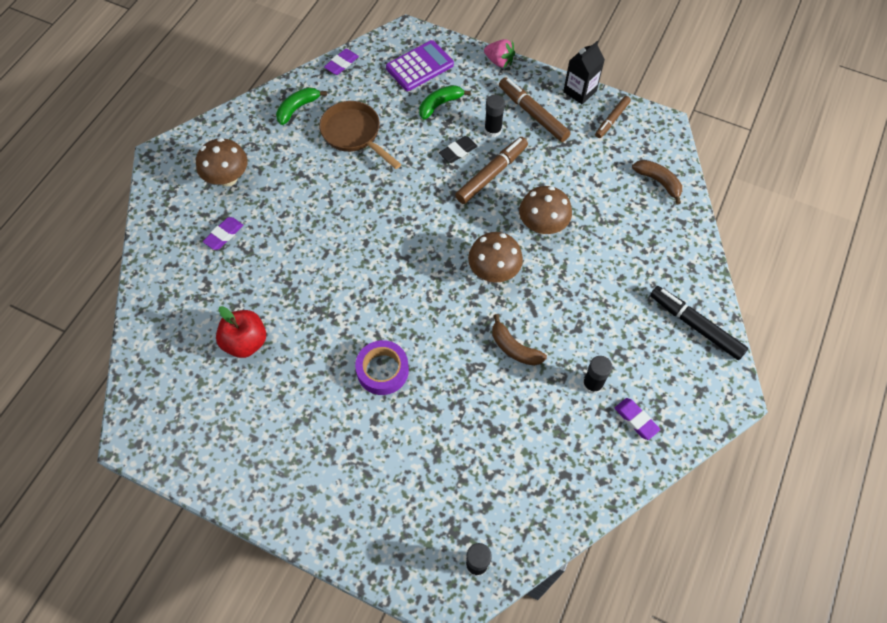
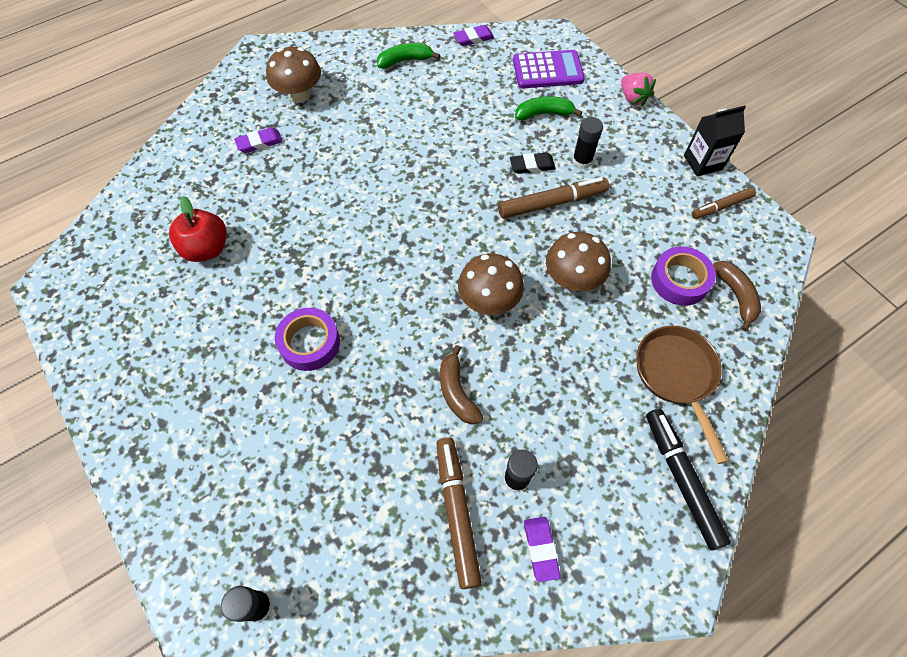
camera: 30 degrees right, 0 degrees up
brown pan [319,101,401,169] -> brown pan moved to [636,325,729,464]
brown marker [499,77,571,142] -> brown marker moved to [436,437,482,589]
none -> purple tape [651,246,716,306]

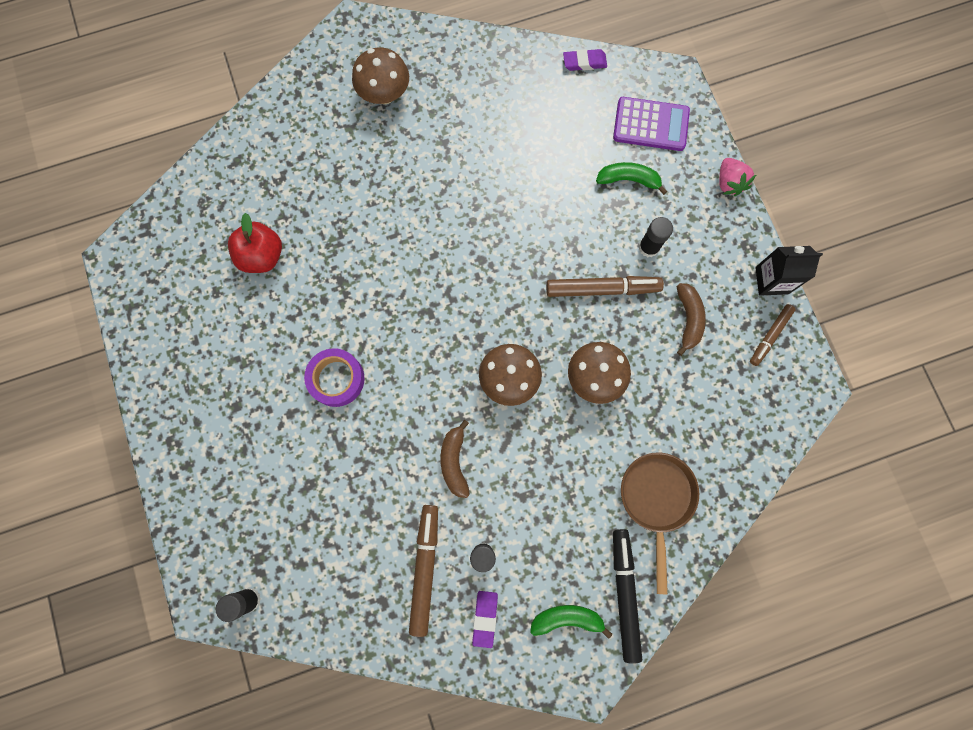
camera: 15 degrees right, 15 degrees up
purple eraser [234,127,283,153] -> none
green banana [377,43,440,69] -> green banana moved to [530,605,612,639]
black eraser [510,152,556,174] -> none
purple tape [651,246,716,306] -> none
brown marker [692,187,756,219] -> brown marker turned 45 degrees counterclockwise [750,304,796,366]
brown banana [713,261,761,331] -> brown banana moved to [677,283,706,356]

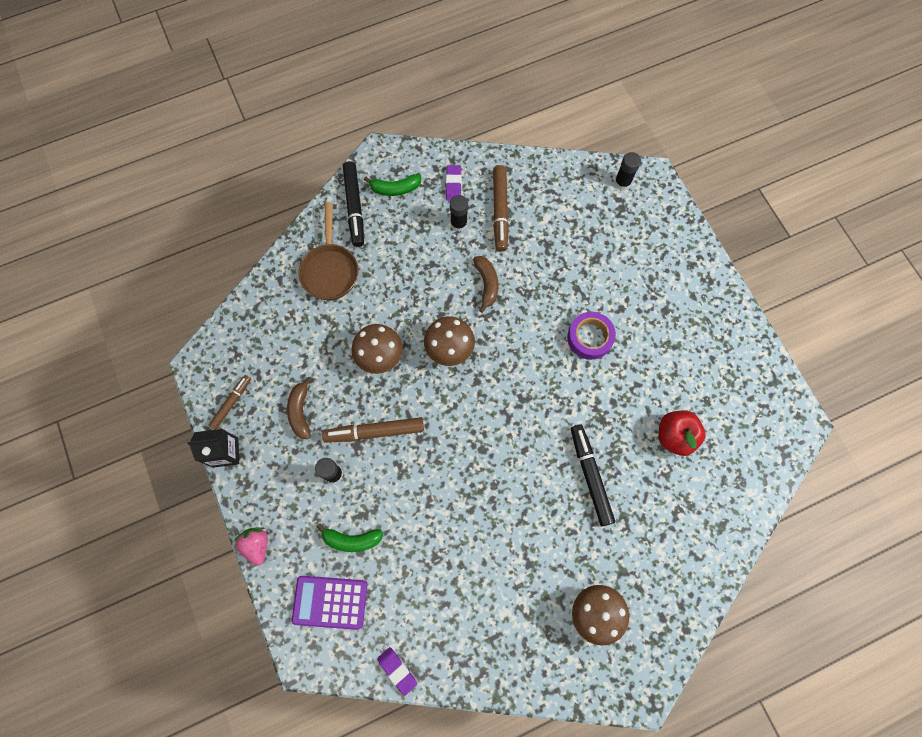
camera: 175 degrees right, 5 degrees down
purple eraser [563,49,607,71] -> purple eraser turned 60 degrees clockwise [377,647,417,696]
none -> black marker [571,424,615,527]

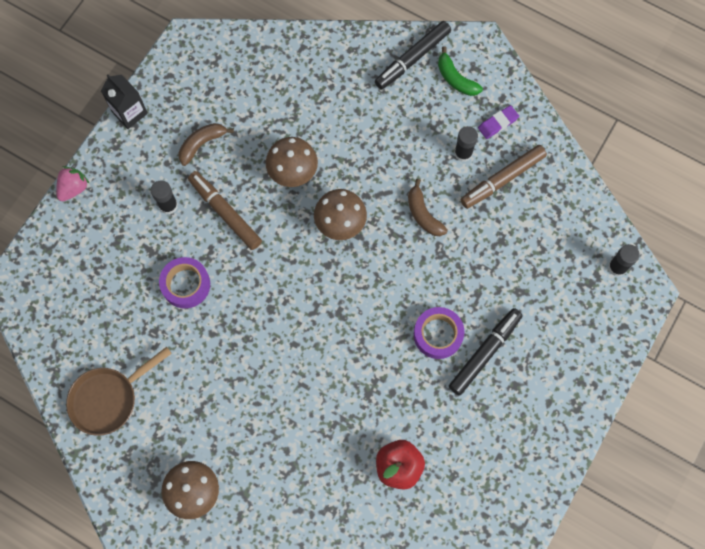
camera: 55 degrees right, 0 degrees up
brown marker [209,375,251,430] -> none
purple calculator [292,576,367,630] -> none
brown pan [298,203,359,300] -> brown pan moved to [66,347,172,436]
green banana [317,523,383,552] -> none
purple eraser [377,647,417,696] -> none
brown banana [473,256,498,313] -> brown banana turned 105 degrees clockwise [408,179,448,236]
black marker [571,424,615,527] -> black marker moved to [449,308,523,396]
none -> purple tape [159,257,210,308]

